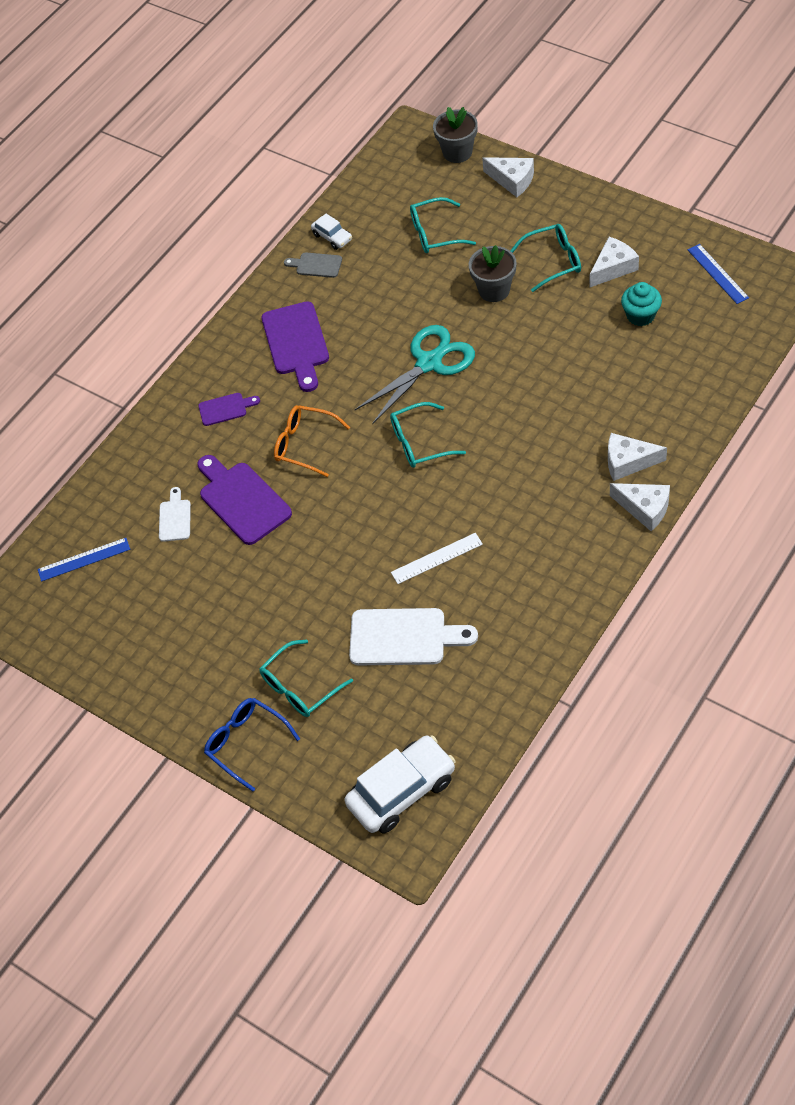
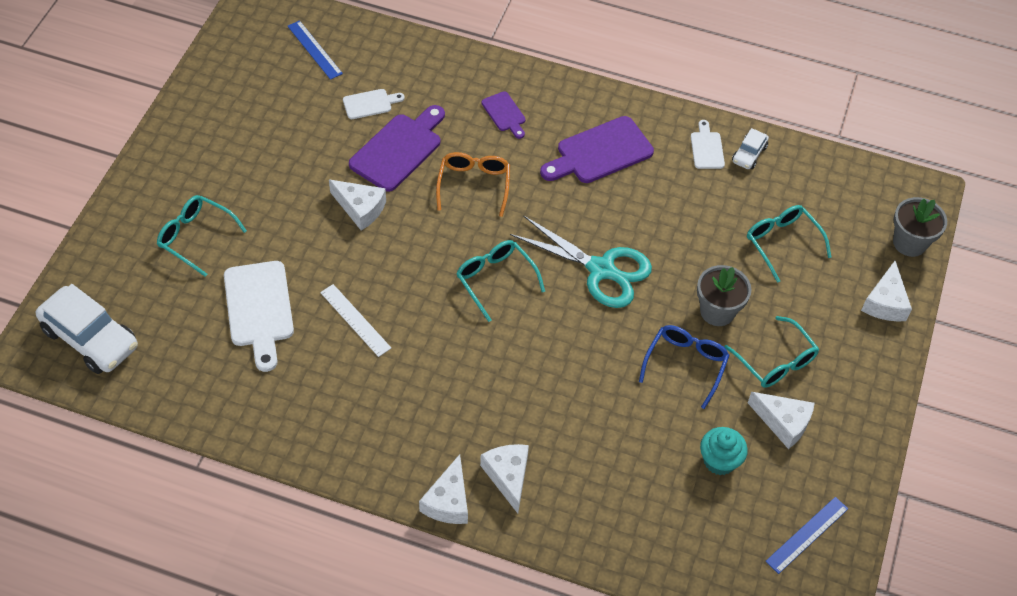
camera: 65 degrees right, 0 degrees up
blue glasses [204,698,300,792] -> blue glasses moved to [639,325,730,409]
grey cutting board [284,252,342,278] -> white cutting board [691,120,725,169]
none -> white cheese [329,180,386,230]

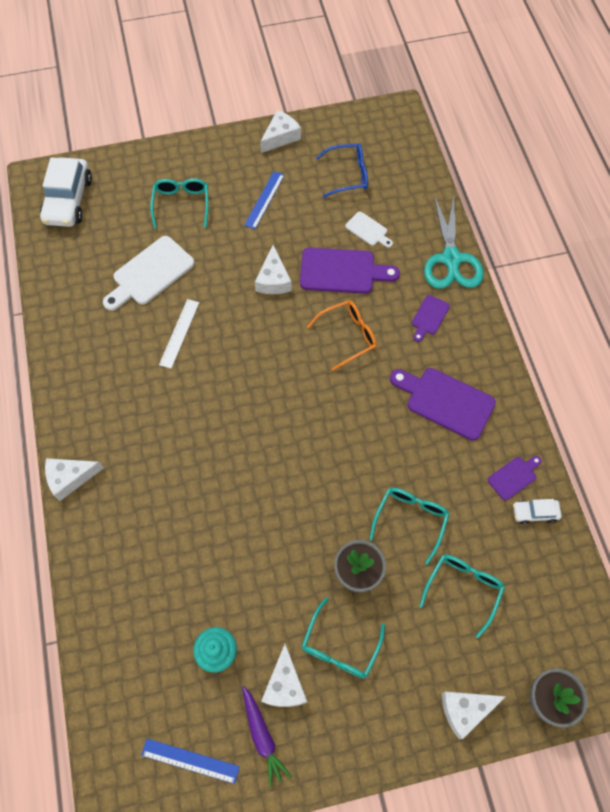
camera: 60 degrees right, 10 degrees up
blue ruler [287,20,343,80] -> blue ruler moved to [244,171,285,229]
turquoise glasses [456,240,545,322] -> turquoise glasses moved to [369,488,449,564]
white cheese [480,444,529,513] -> white cheese moved to [260,110,301,153]
turquoise scissors [510,215,652,308] -> turquoise scissors moved to [424,195,484,289]
blue glasses [639,325,730,409] -> blue glasses moved to [316,144,368,198]
white cutting board [691,120,725,169] -> purple cutting board [488,456,542,500]
none -> purple carrot [242,686,292,788]

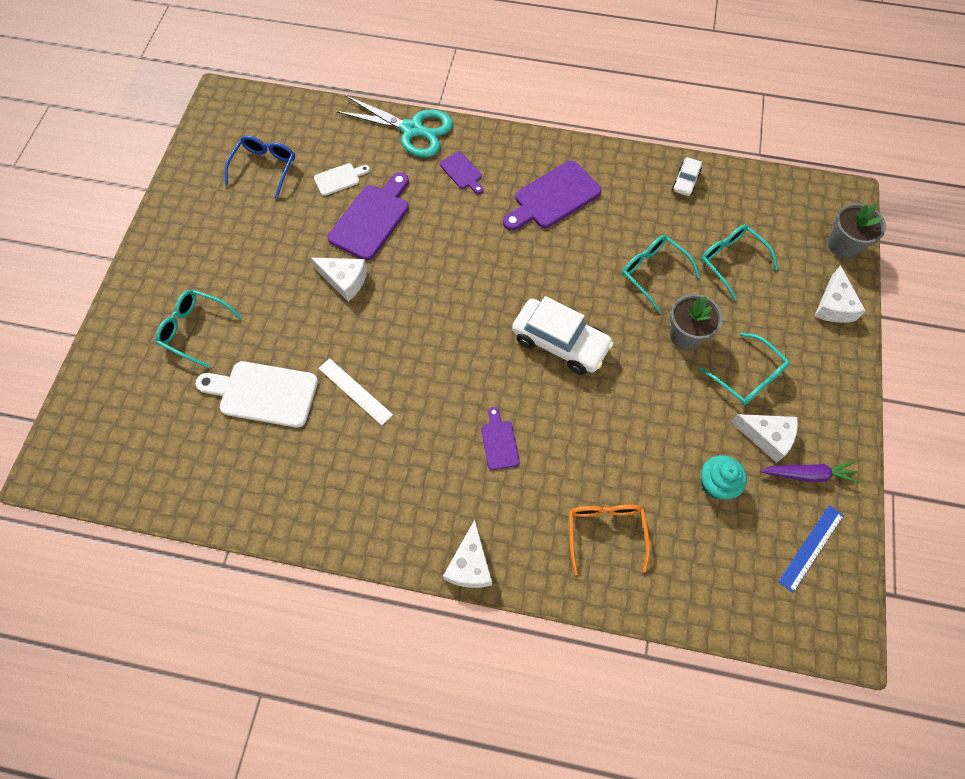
camera: 65 degrees left, 0 degrees up
white car [40,157,92,227] -> white car moved to [512,296,614,375]
white cutting board [103,236,194,311] -> white cutting board turned 120 degrees clockwise [196,361,318,428]
blue ruler [244,171,285,229] -> none
white cheese [260,110,301,153] -> none
orange glasses [307,300,377,371] -> orange glasses moved to [569,505,650,575]
purple cutting board [488,456,542,500] -> purple cutting board moved to [481,407,520,470]

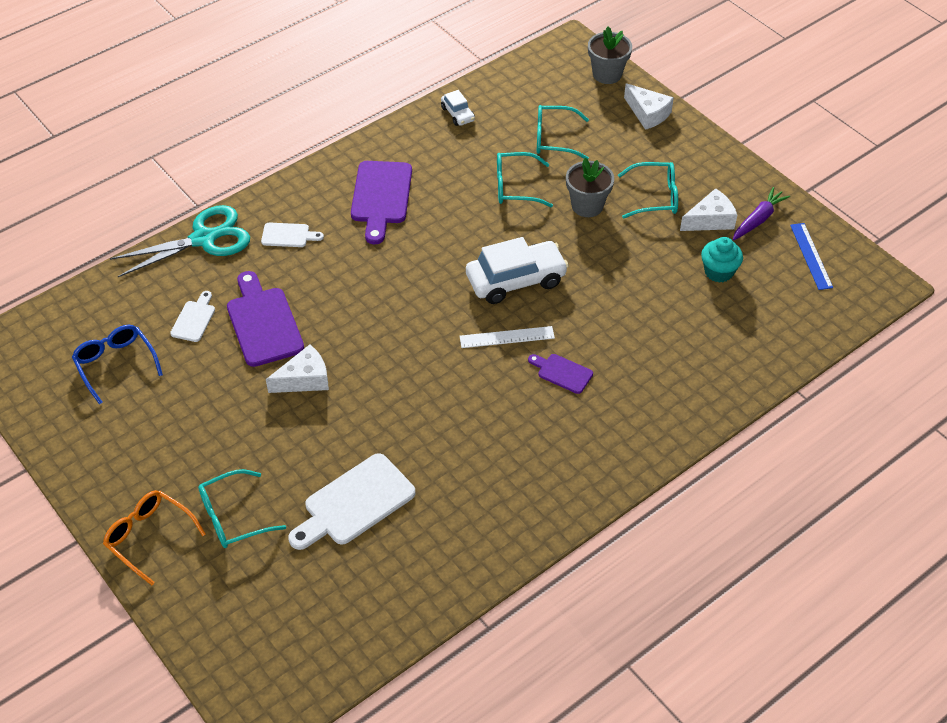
camera: 50 degrees left, 15 degrees down
white ruler [319,358,393,425] -> white ruler moved to [460,326,555,348]
purple cutting board [440,152,483,194] -> white cutting board [261,223,324,247]
white cheese [443,520,492,588] -> none
orange glasses [569,505,650,575] -> orange glasses moved to [103,490,206,585]

